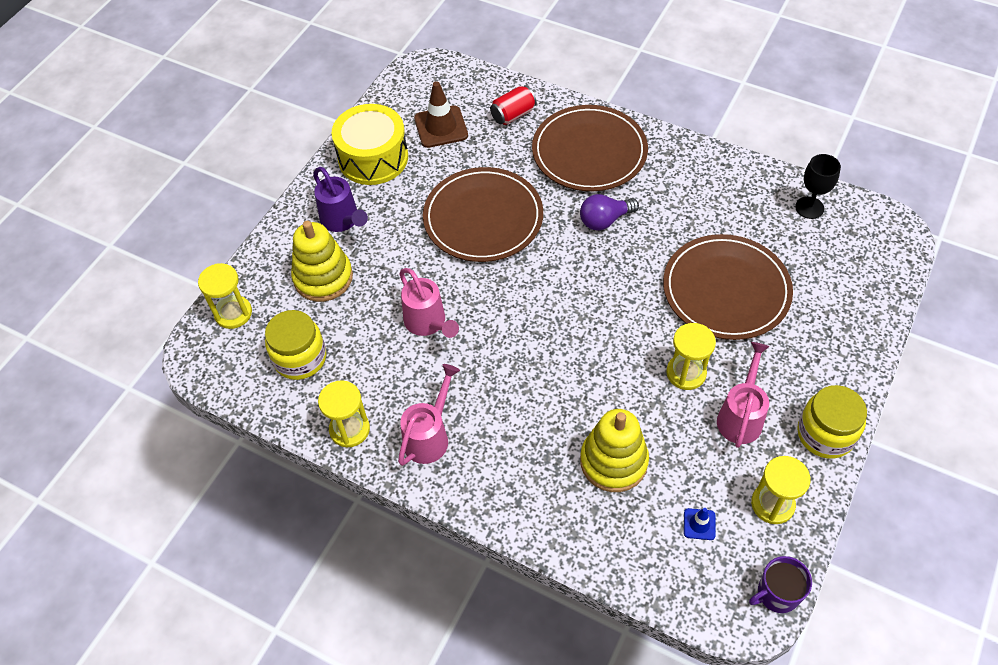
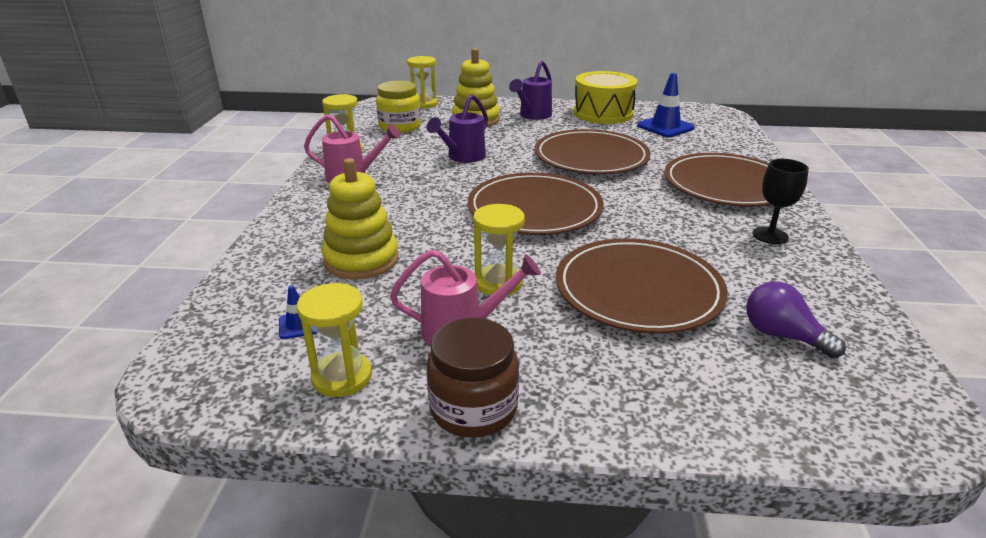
camera: 65 degrees right, 25 degrees down
pink watering can [399,268,459,338] -> purple watering can [427,94,488,163]
brown traffic cone [414,81,468,148] -> blue traffic cone [637,73,695,137]
red can [490,86,537,125] -> none
purple light bulb [580,194,639,231] -> purple light bulb moved to [746,281,846,358]
purple mug [749,556,812,613] -> none
black goblet [795,154,841,219] -> black goblet moved to [752,159,809,244]
yellow jar [797,385,867,459] -> brown jar [426,318,519,438]
none -> brown plate [468,173,604,235]

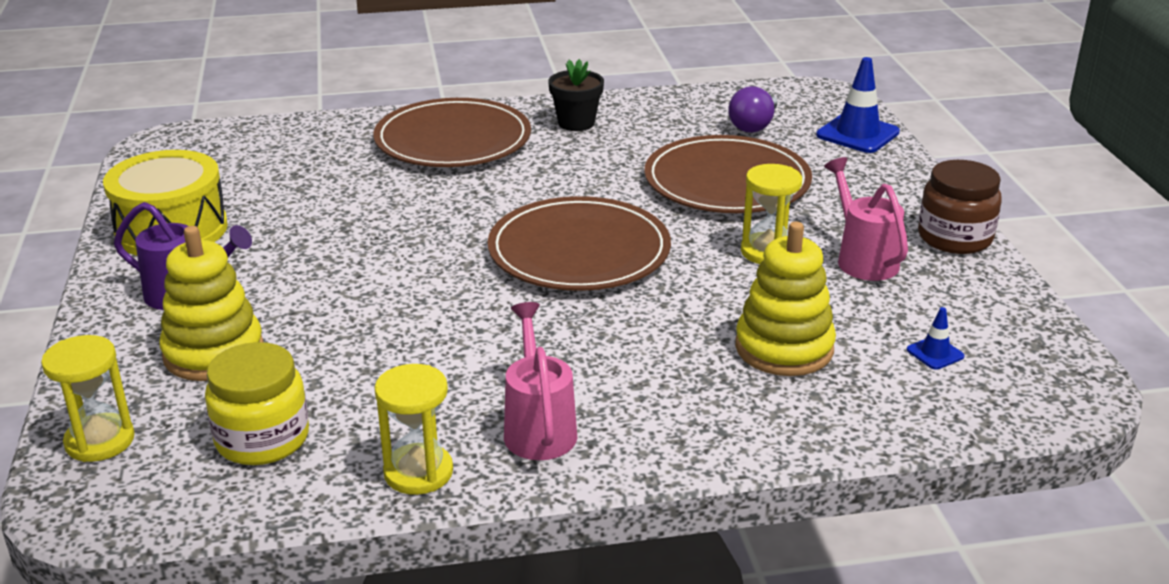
camera: 105 degrees left, 0 degrees up
yellow hourglass [297,283,372,397] -> none
purple watering can [427,94,488,163] -> none
brown plate [534,129,651,174] -> none
blue traffic cone [637,73,695,137] -> blue traffic cone moved to [816,57,900,153]
black goblet [752,159,809,244] -> black flower pot [548,59,604,131]

